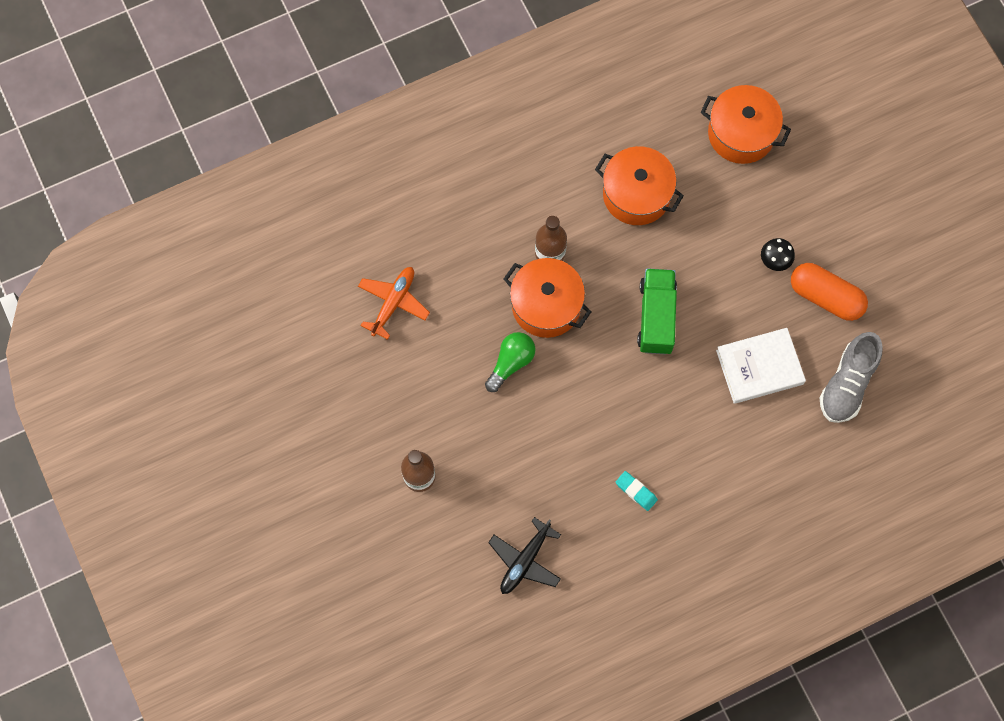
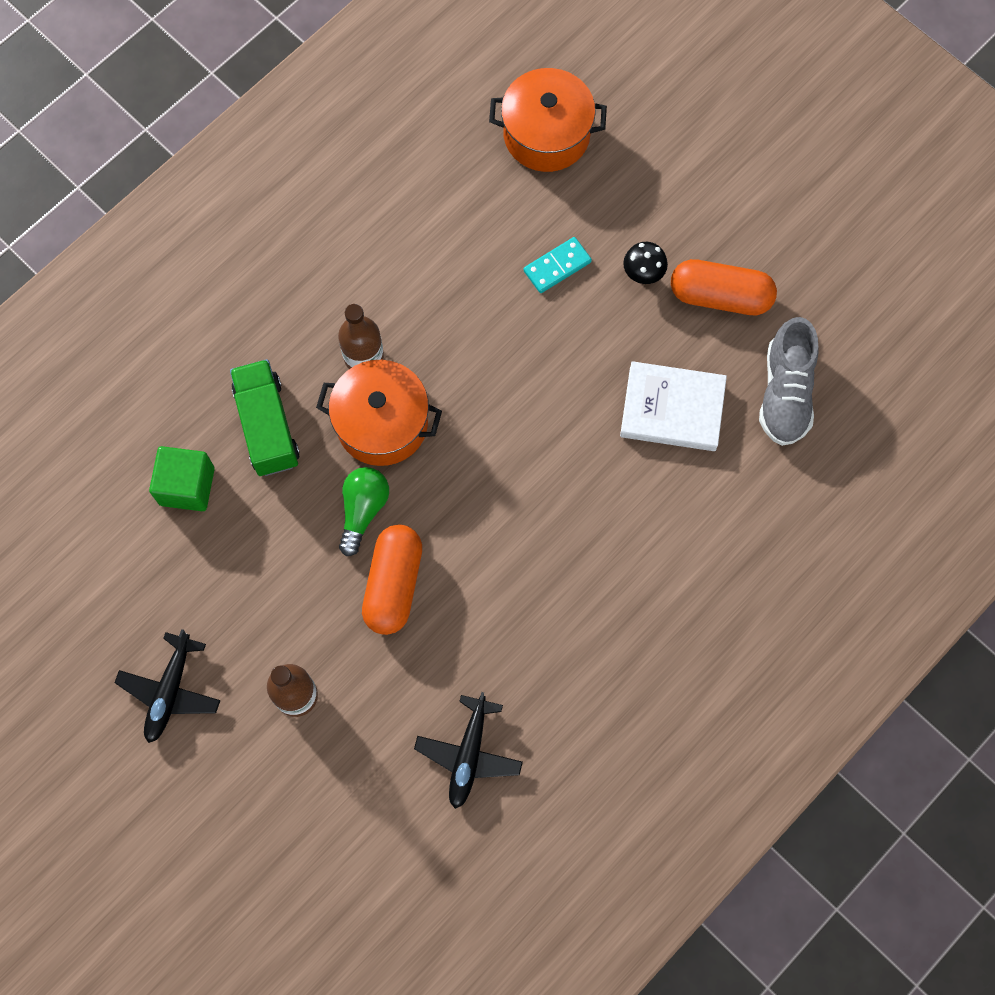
camera: 20 degrees left, 0 degrees up
orange plane [358,267,430,340] -> green cube [149,446,215,511]
orange pot [595,146,684,225] -> none
turquoise eraser [616,471,658,511] -> none
green truck [637,268,677,355] -> green truck moved to [230,359,300,476]
white book [716,328,806,404] -> white book turned 45 degrees clockwise [620,361,727,451]
none -> black plane [114,629,221,743]
none -> orange capsule [362,524,422,635]
none -> turquoise domino [524,237,592,293]

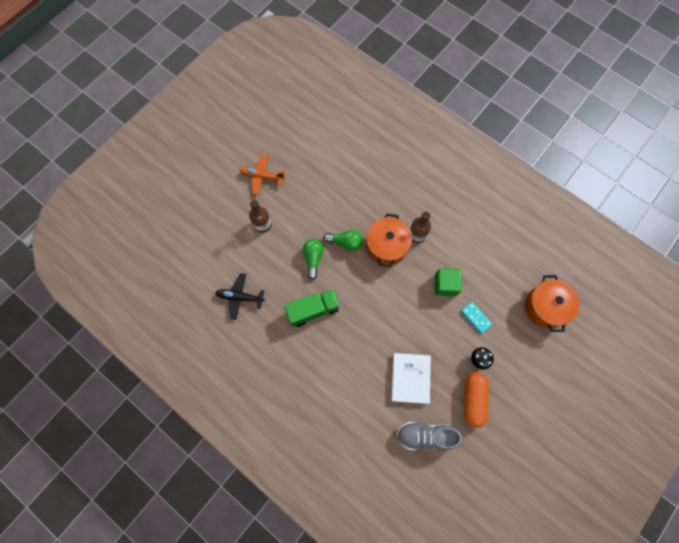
camera: 85 degrees right, 0 degrees up
black plane [114,629,221,743] -> orange plane [239,155,285,195]
green cube [149,446,215,511] -> green cube moved to [435,268,462,296]
green truck [230,359,300,476] -> green truck moved to [284,289,340,327]
orange capsule [362,524,422,635] -> green light bulb [303,239,324,280]

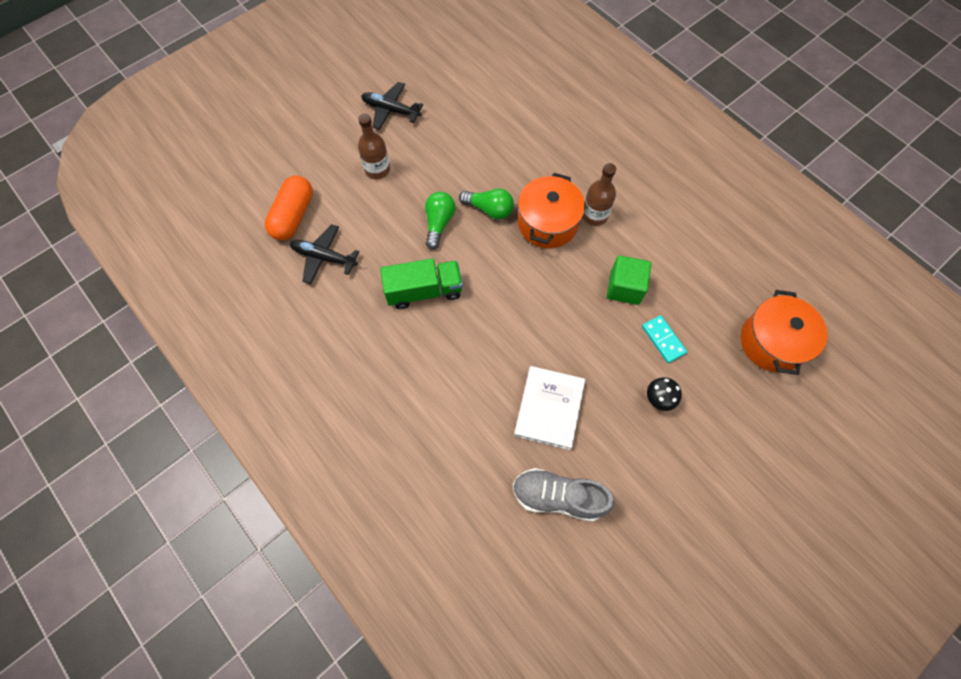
camera: 10 degrees right, 5 degrees down
orange plane [239,155,285,195] -> black plane [361,82,423,130]
orange capsule [464,372,489,428] -> orange capsule moved to [264,176,313,241]

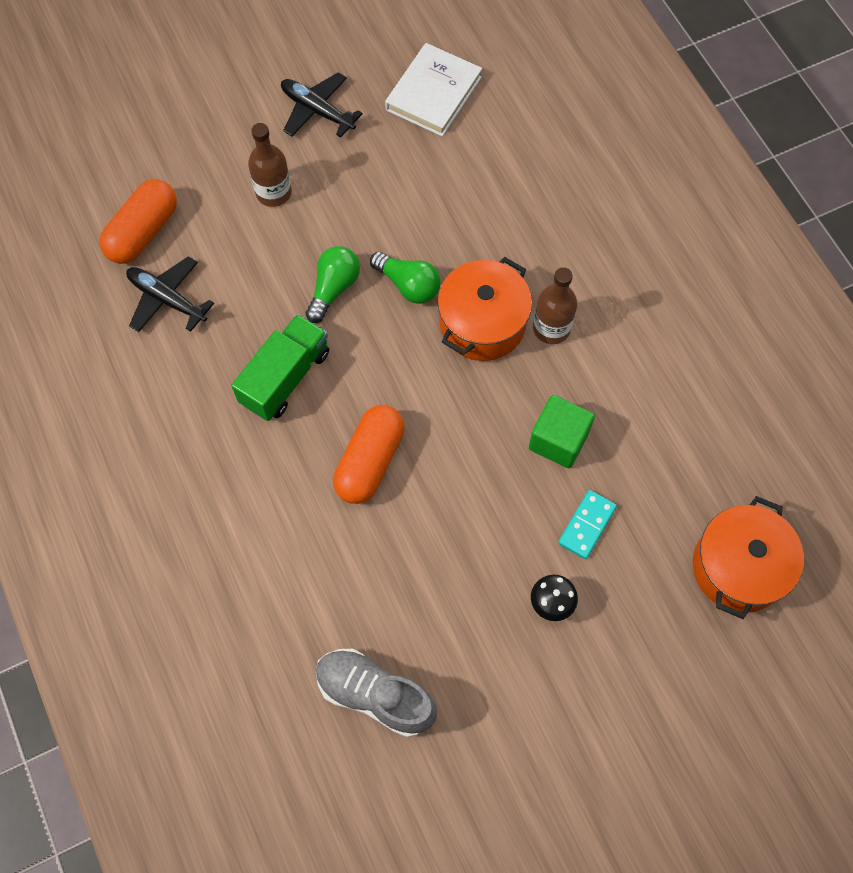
camera: 15 degrees right, 0 degrees up
green truck [380,258,463,309] -> green truck turned 60 degrees counterclockwise [231,314,329,421]
white book [514,366,585,450] -> white book moved to [385,43,482,136]
turquoise domino [642,315,687,363] -> turquoise domino turned 45 degrees clockwise [558,490,617,559]
none -> orange capsule [333,405,405,504]

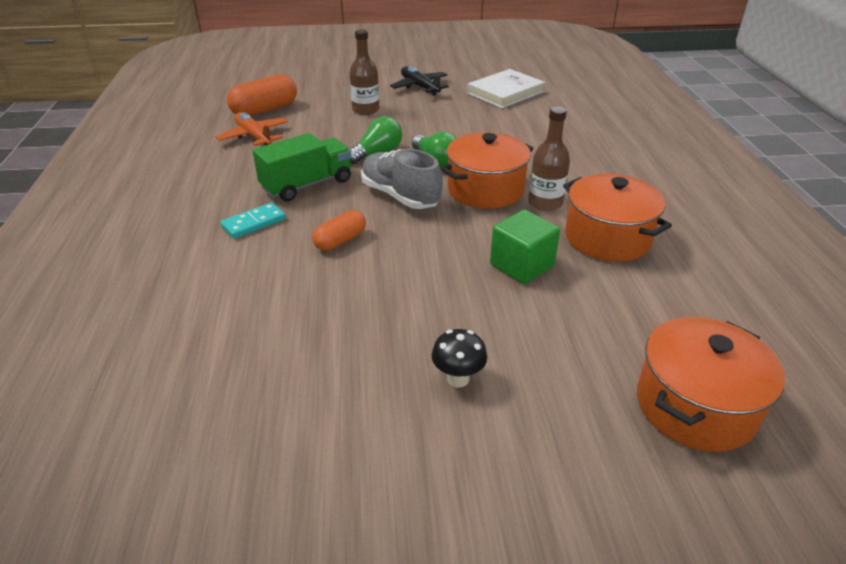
camera: 20 degrees right, 30 degrees down
black plane [126,256,214,332] -> orange plane [216,112,288,146]
grey shoe [316,649,437,737] -> grey shoe moved to [361,149,443,209]
orange capsule [333,405,405,504] -> orange capsule [312,210,366,251], size x0.61
turquoise domino [558,490,617,559] -> turquoise domino moved to [220,202,286,239]
none -> orange pot [563,174,672,262]

